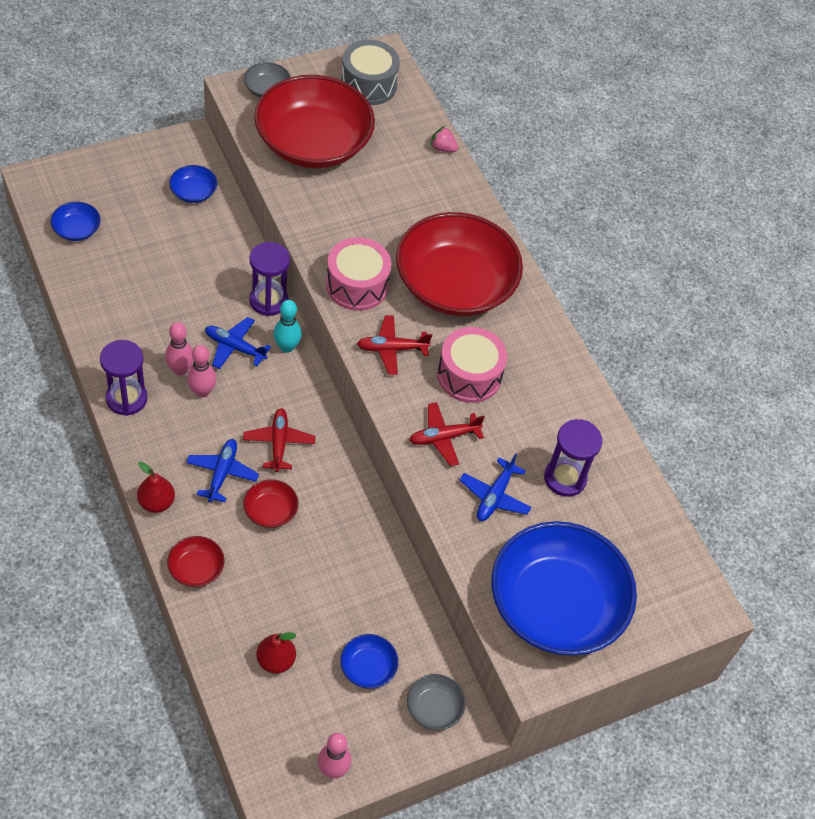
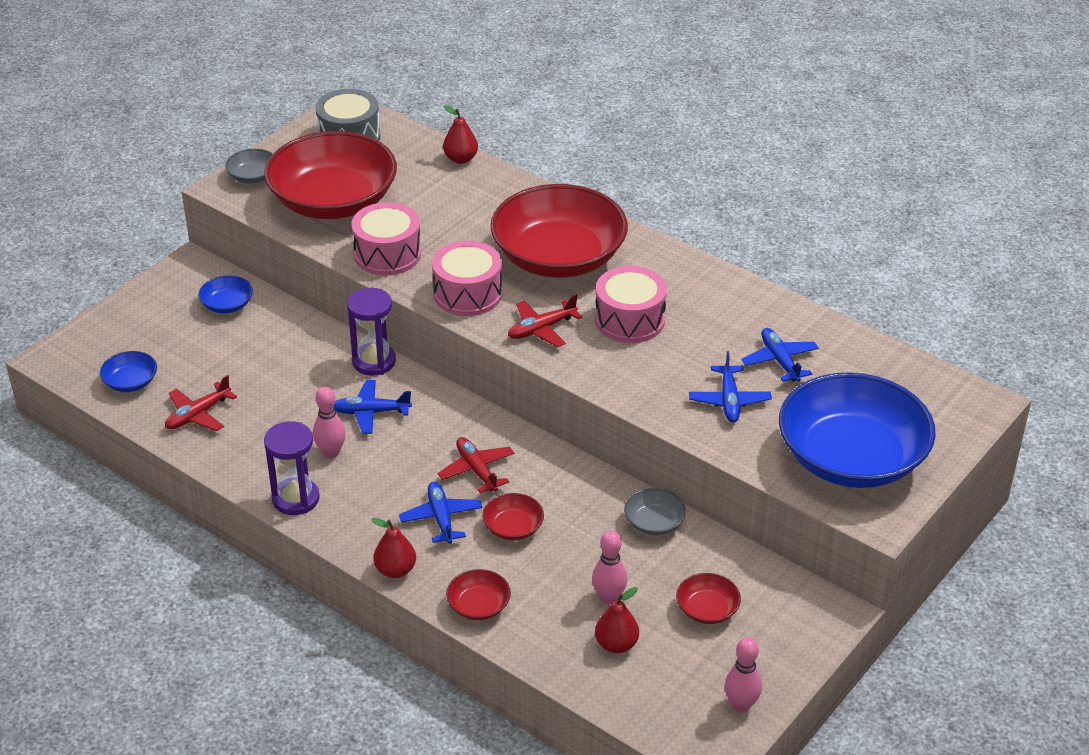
camera: 20 degrees left, 15 degrees down
pink bowling pin [187,345,216,398] -> pink bowling pin moved to [592,531,628,605]
turquoise bowling pin [273,300,302,353] -> none
blue bowl [340,634,398,689] -> red bowl [676,573,741,624]
grey bowl [407,674,466,730] -> grey bowl moved to [624,488,686,535]
red plane [409,402,485,466] -> red plane moved to [165,375,237,431]
pink strawberry [430,126,458,152] -> red pear [443,105,478,164]
purple hourglass [544,419,602,497] -> blue plane [741,328,819,382]
none -> pink drum [351,202,421,276]

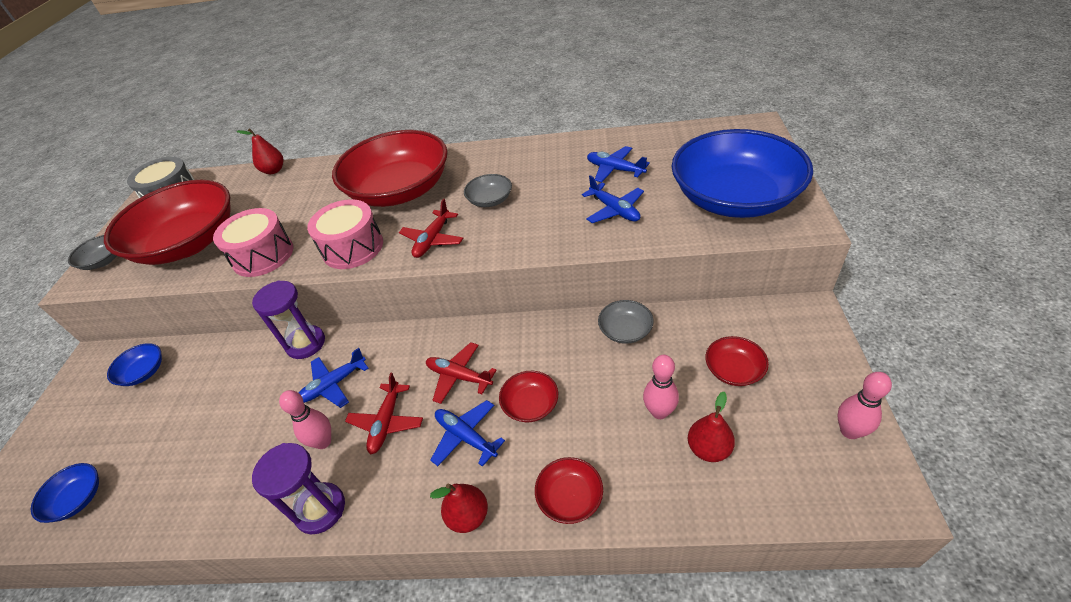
camera: 30 degrees left, 5 degrees up
red plane [165,375,237,431] -> red plane moved to [345,373,423,455]
pink drum [595,266,667,343] -> grey bowl [464,174,512,207]

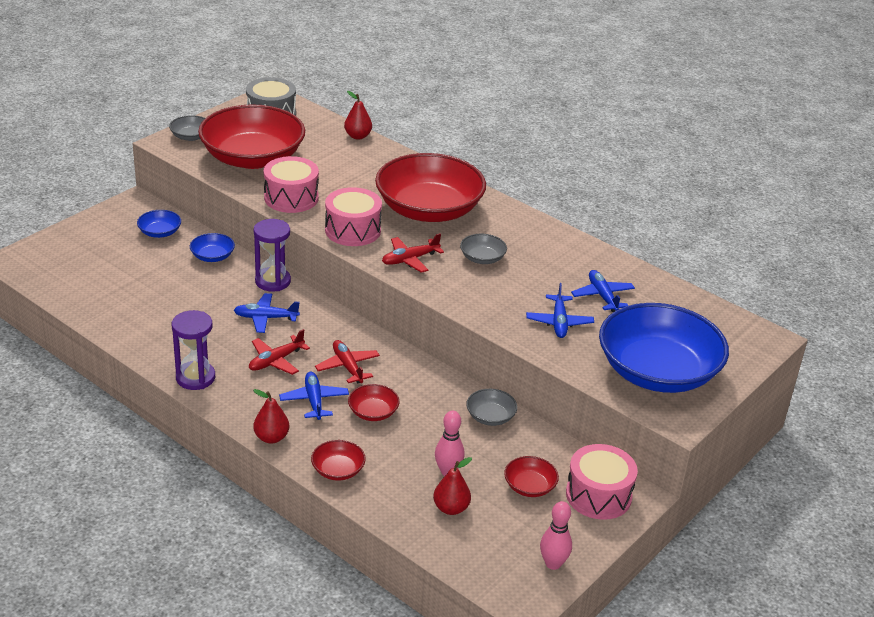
camera: 30 degrees right, 10 degrees down
blue bowl [31,463,99,523] -> blue bowl moved to [190,233,235,262]
pink bowling pin [279,390,331,449] -> none
none -> pink drum [566,444,638,520]

